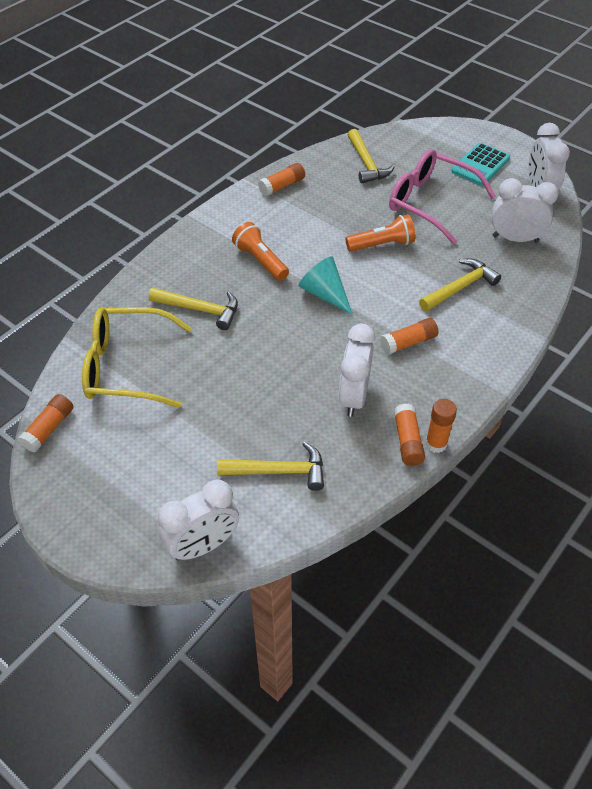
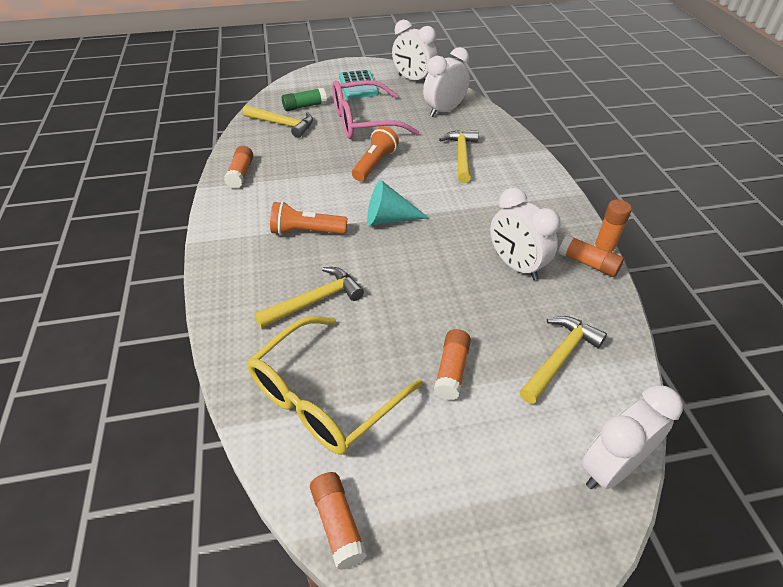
camera: 50 degrees left, 5 degrees down
white clock [158,479,239,561] -> white clock turned 135 degrees counterclockwise [582,385,683,489]
orange glue stick [380,318,438,354] -> orange glue stick moved to [434,329,471,400]
none -> green glue stick [282,88,327,111]

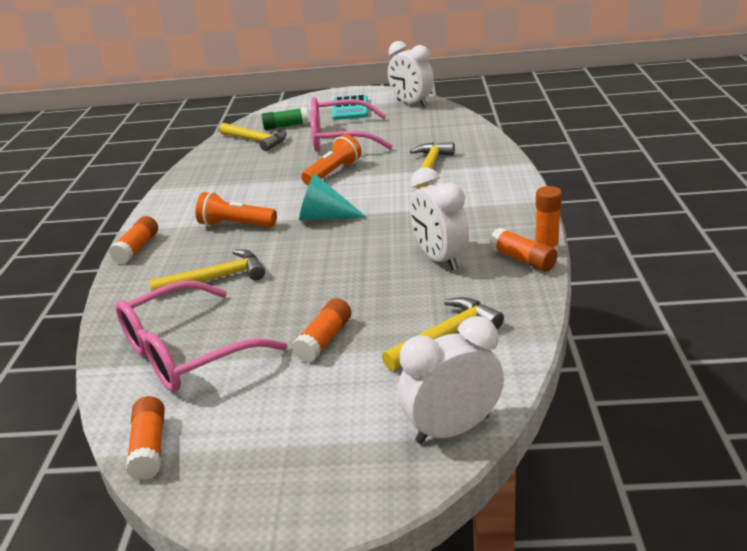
camera: 15 degrees right, 15 degrees down
orange glue stick [224,146,253,189] -> orange glue stick moved to [109,216,158,264]
yellow glasses [247,316,423,455] -> pink glasses [115,281,287,392]
white clock [423,47,470,117] -> none

